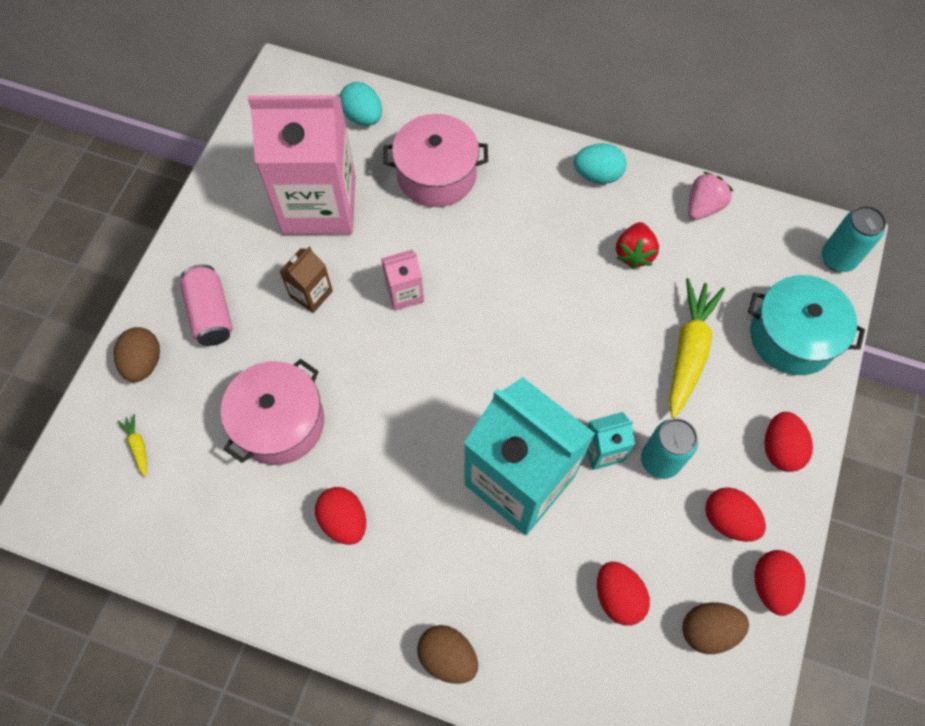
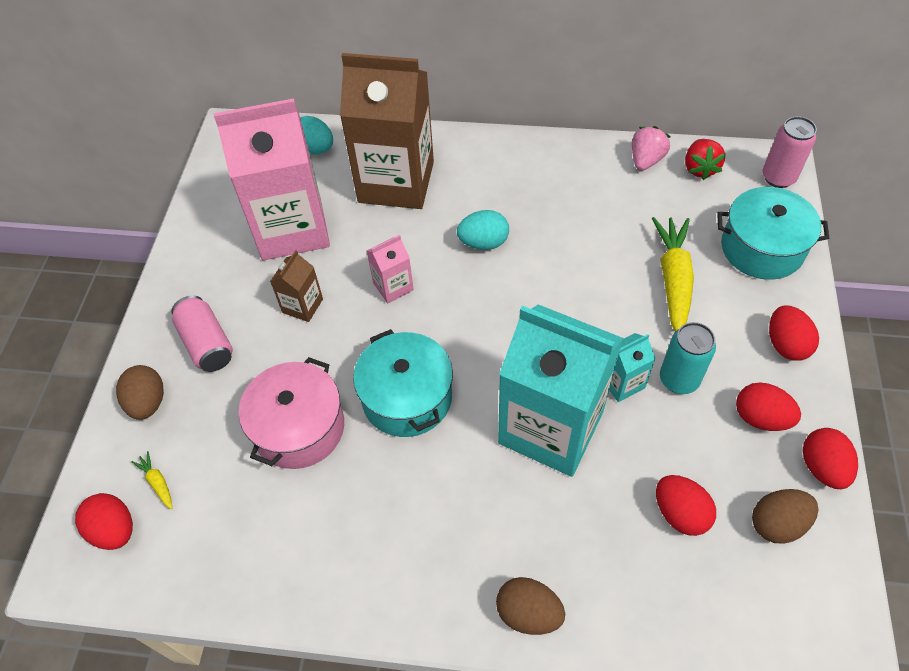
camera: 10 degrees left, 10 degrees down
red egg [315,487,366,545] -> red egg moved to [75,493,133,550]
pink pot [383,114,488,207] -> brown carton [340,53,434,209]
turquoise egg [574,143,627,184] -> turquoise egg moved to [457,210,509,250]
red strawberry [616,222,659,269] -> red strawberry moved to [685,139,726,180]
turquoise can [822,206,886,272] -> pink can [763,116,817,188]
none -> turquoise pot [353,329,453,437]

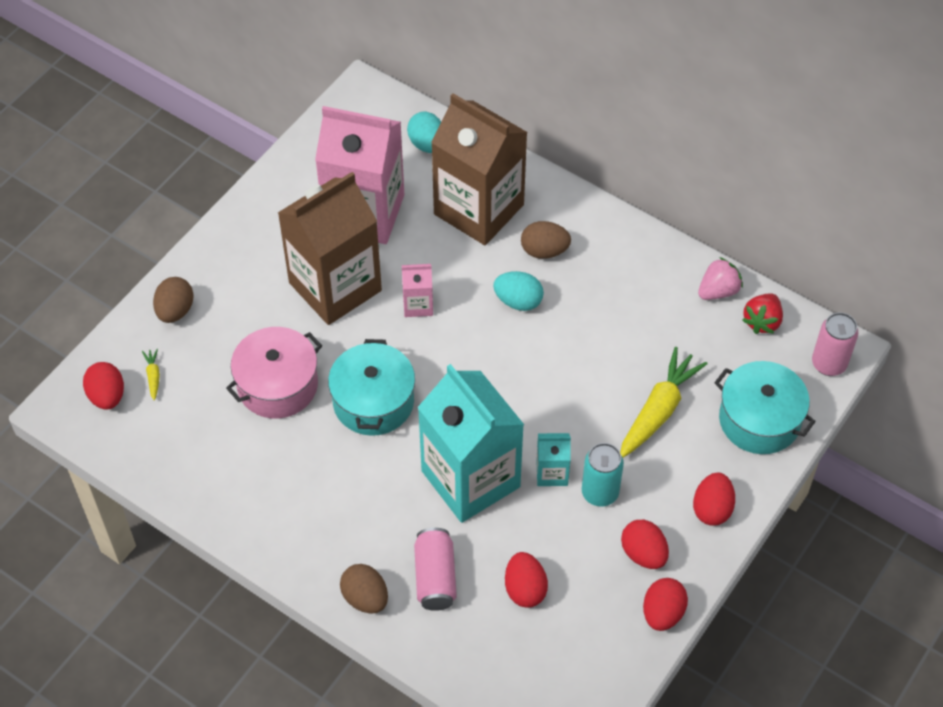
camera: 25 degrees right, 0 degrees up
pink can [171,295,233,372] -> pink can moved to [414,528,457,611]
brown carton [270,250,323,322] -> brown carton [278,172,382,325], size x2.36
brown egg [752,489,819,544] -> brown egg moved to [521,221,571,259]

